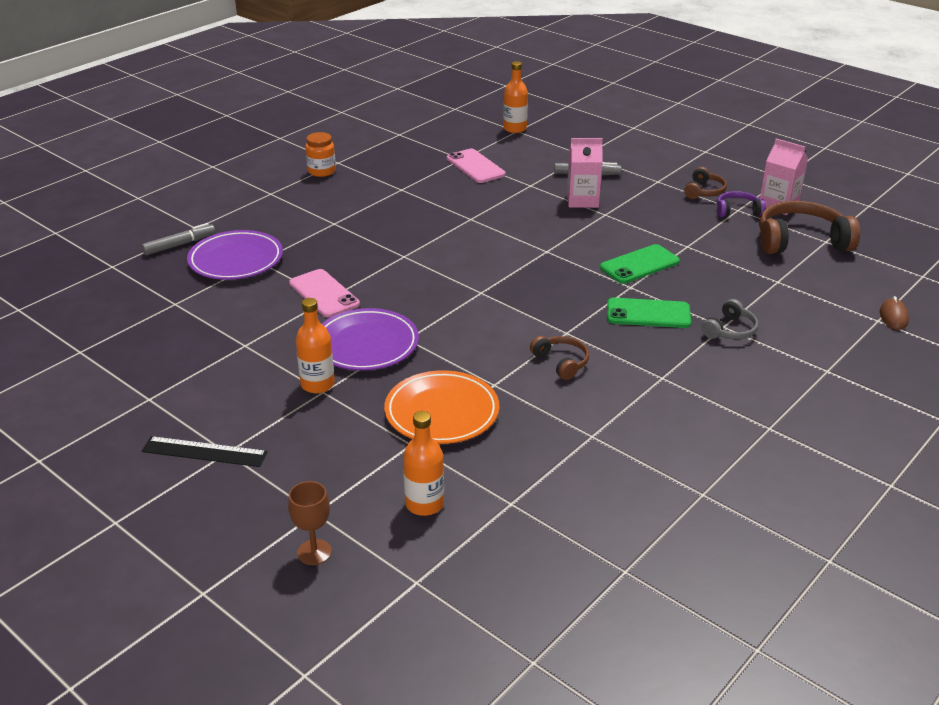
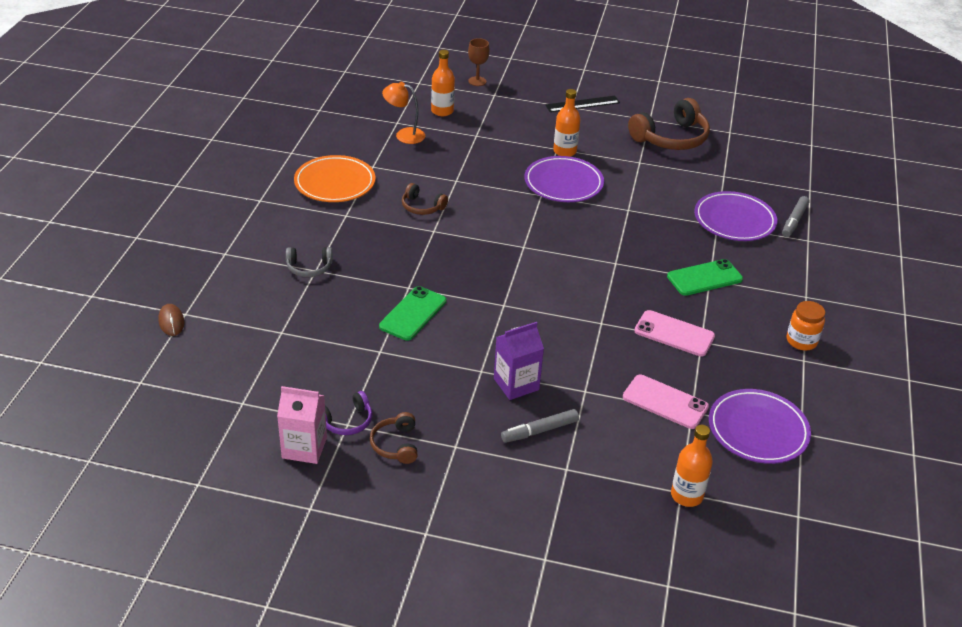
camera: 150 degrees right, 5 degrees up
pink phone [289,269,360,318] -> pink phone moved to [634,310,715,356]
orange plate [384,370,499,444] -> orange plate moved to [294,155,376,202]
pink carton [567,138,603,208] -> purple carton [494,322,544,400]
green phone [607,298,691,328] -> green phone moved to [667,259,743,296]
grey headphones [702,299,758,340] -> grey headphones turned 105 degrees counterclockwise [286,247,333,277]
brown headphones [759,201,860,254] -> brown headphones moved to [628,98,710,150]
none -> orange lamp [382,82,425,144]
none -> purple plate [709,389,811,464]

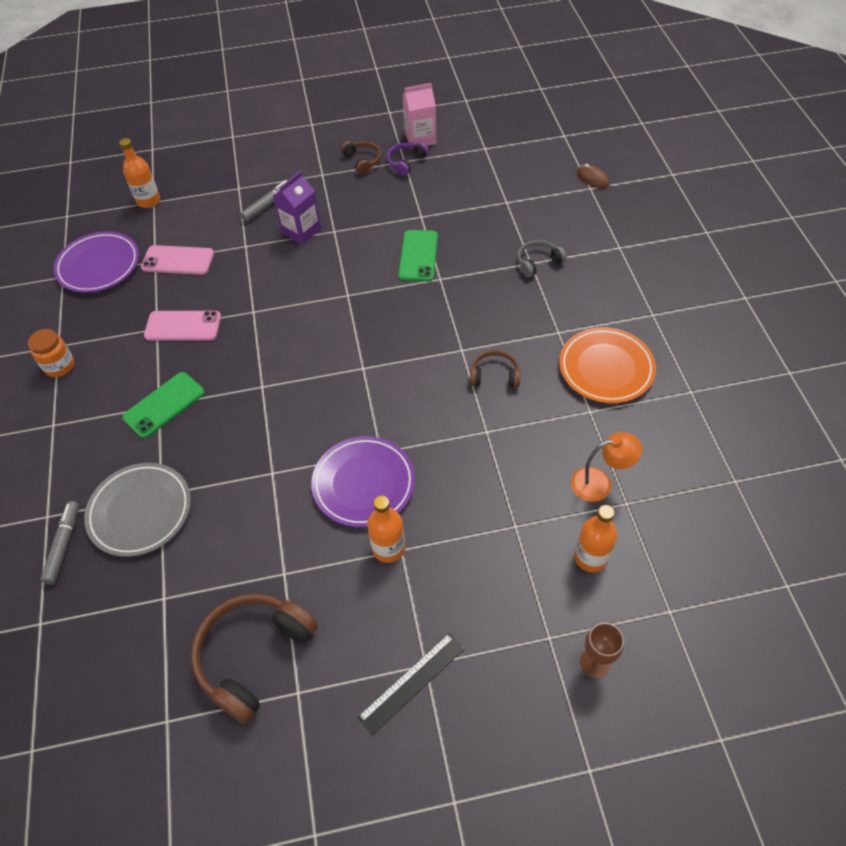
camera: 160 degrees right, 15 degrees up
purple plate [694,191,777,241] -> grey plate [84,463,191,557]

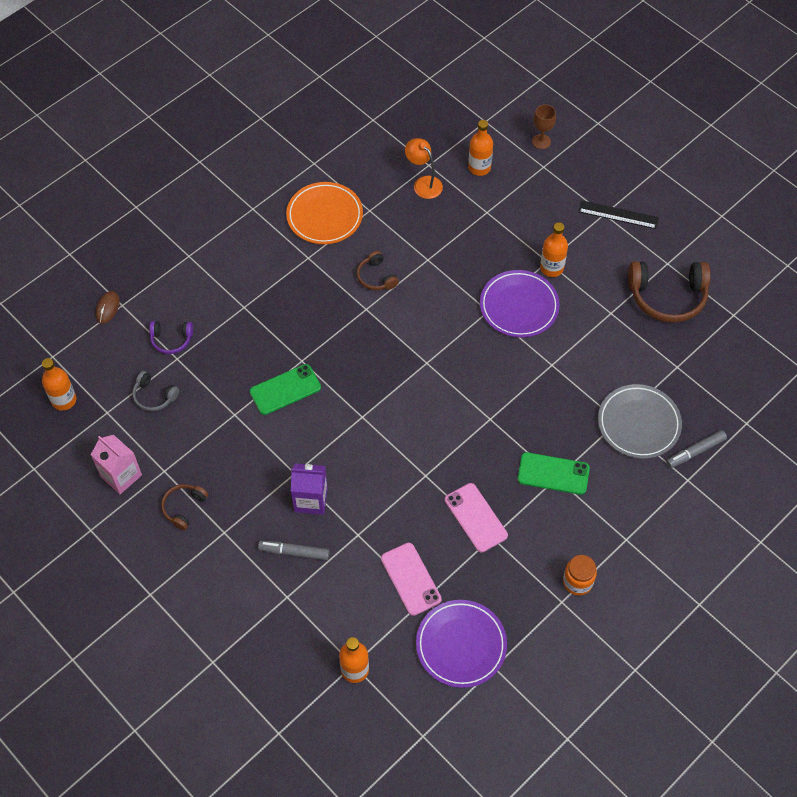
camera: 125 degrees left, 5 degrees up
purple headphones [387,142,429,176] -> purple headphones moved to [149,321,193,354]
grey headphones [517,240,566,277] -> grey headphones moved to [132,371,179,411]
none -> orange bottle [42,358,76,411]

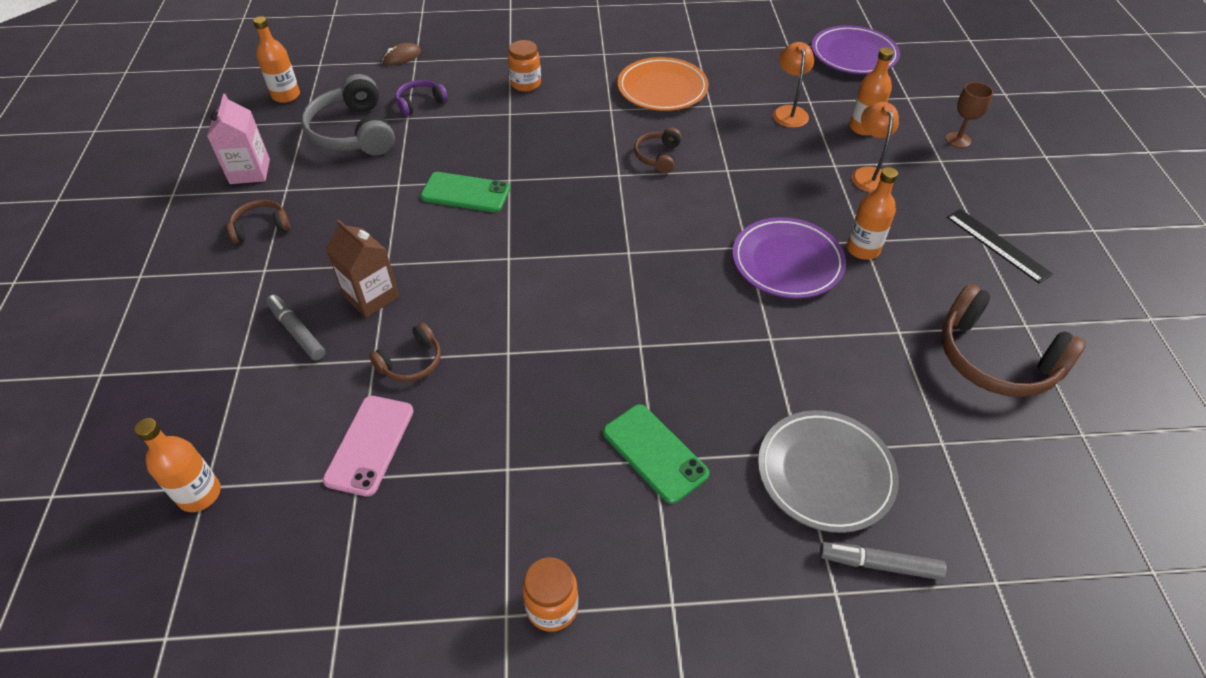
camera: 40 degrees right, 10 degrees down
grey headphones [132,371,179,411] -> grey headphones [301,74,395,155], size x1.91
purple headphones [149,321,193,354] -> purple headphones turned 105 degrees clockwise [396,80,448,116]
purple carton [291,463,328,515] -> brown carton [326,219,400,318]
purple plate [416,600,507,688] -> purple plate moved to [812,25,900,74]
pink phone [445,483,508,552] -> none
none -> brown headphones [369,323,441,382]
none -> orange jar [508,40,541,92]
none -> orange lamp [852,102,899,192]

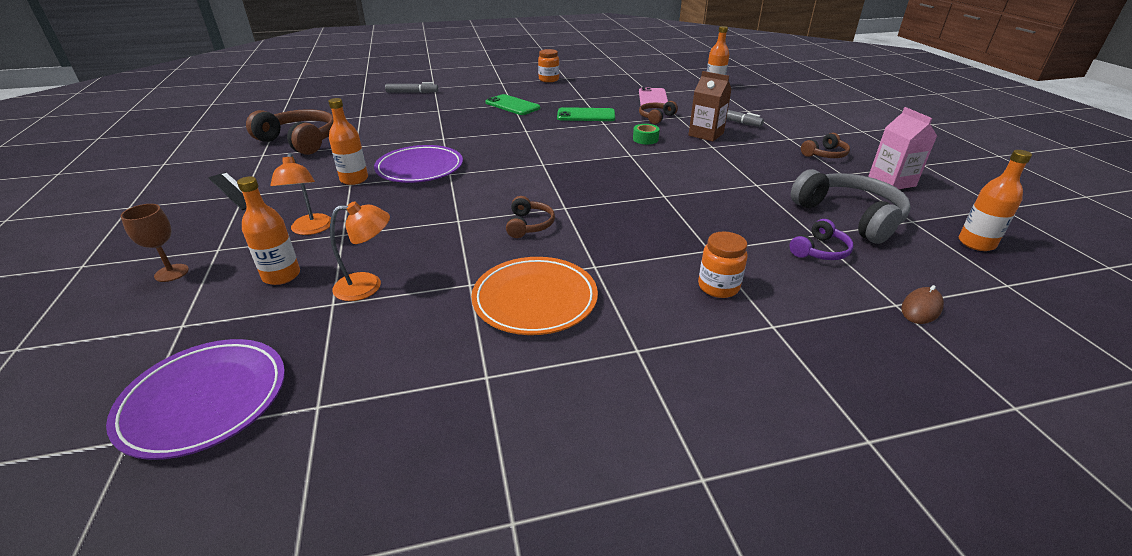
camera: 170 degrees right, 15 degrees down
green phone [420,172,510,212] -> green phone moved to [557,107,615,121]
grey plate [758,410,899,533] -> none
orange lamp [773,42,814,128] -> orange lamp turned 90 degrees counterclockwise [330,201,390,301]
none -> green tape [633,124,660,144]

